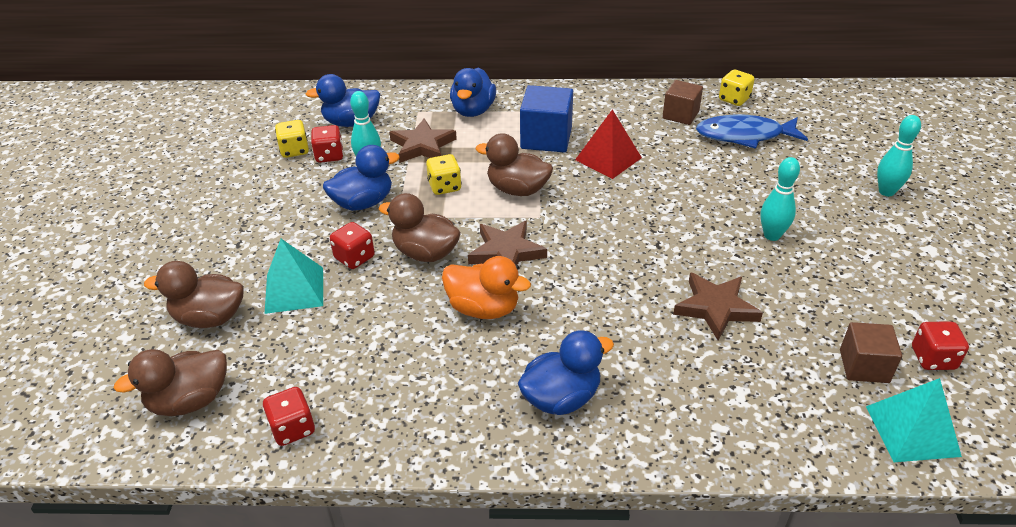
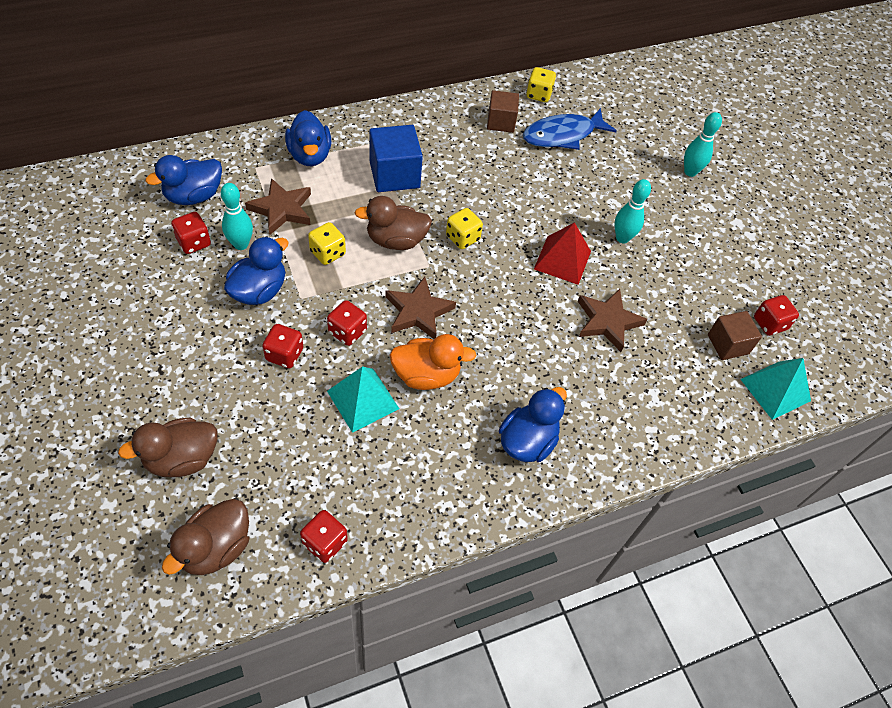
camera: 30 degrees left, 15 degrees up
turquoise pyramid [265,239,323,314] -> turquoise pyramid moved to [327,366,399,433]
yellow dice [275,120,309,158] -> yellow dice moved to [446,208,483,249]
brown duck [379,193,461,262] -> red dice [327,300,367,346]
red pyramid [575,109,642,179] -> red pyramid moved to [534,222,591,285]

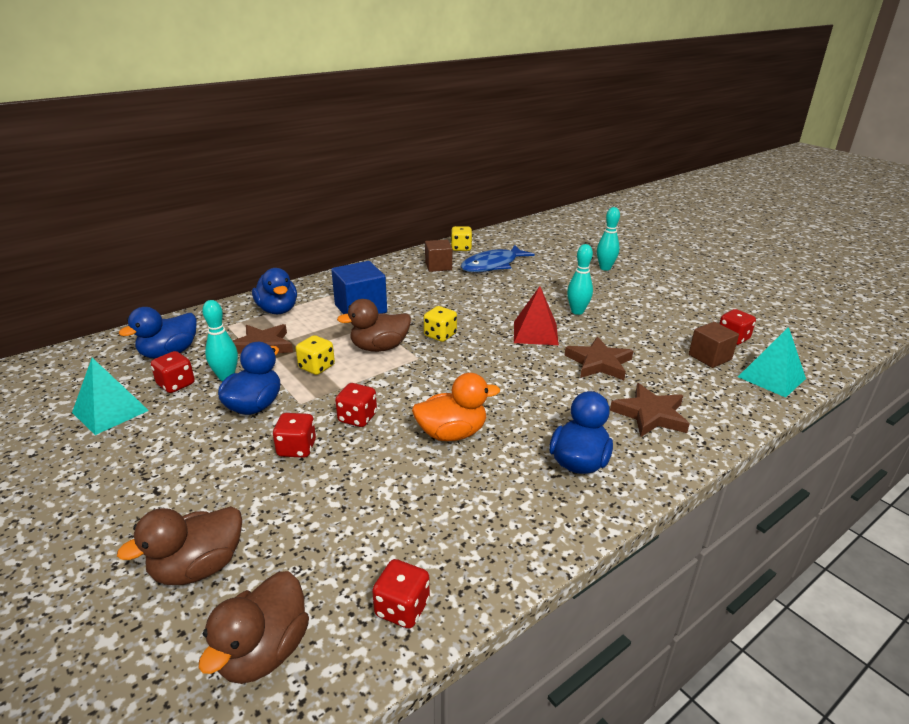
camera: 10 degrees left, 25 degrees down
turquoise pyramid [327,366,399,433] -> turquoise pyramid moved to [72,358,149,435]
brown star [385,277,456,339] -> brown star moved to [610,383,690,437]

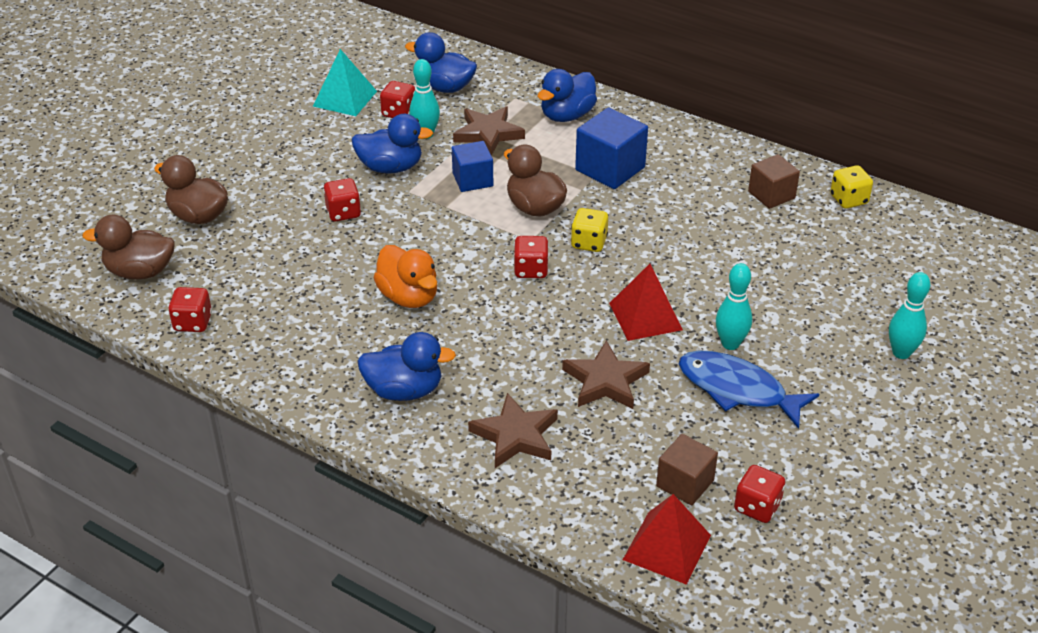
camera: 70 degrees right, 10 degrees up
yellow dice [296,335,335,375] -> blue cube [452,141,493,192]
red dice [335,383,377,427] -> red dice moved to [514,236,549,278]
blue fish [461,245,535,272] -> blue fish moved to [679,350,819,429]
turquoise pyramid [738,327,806,398] -> red pyramid [623,494,711,585]

